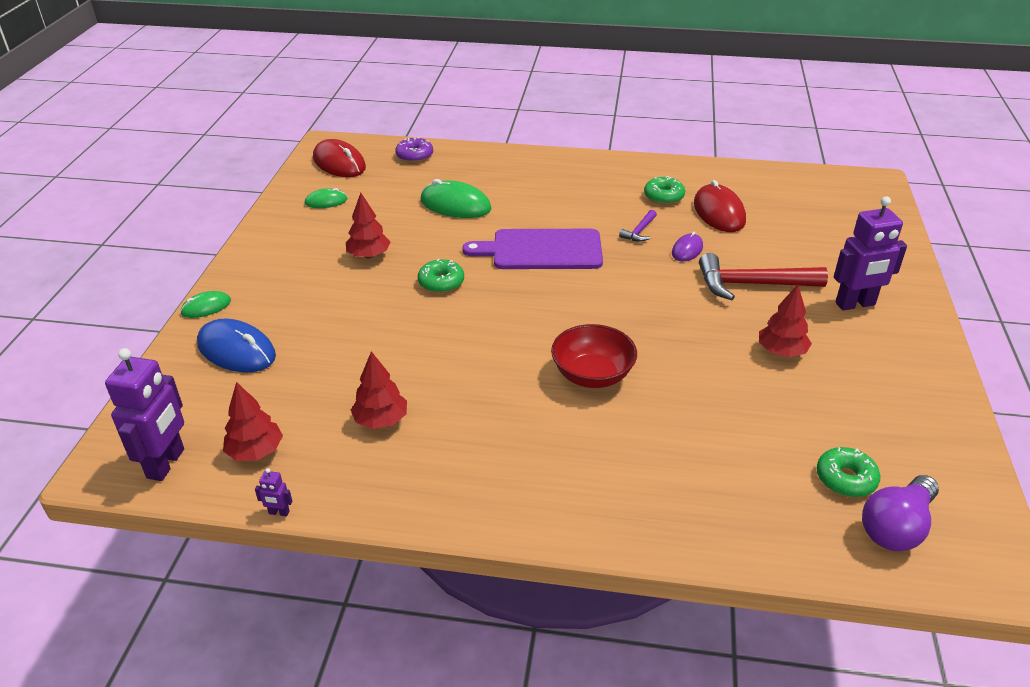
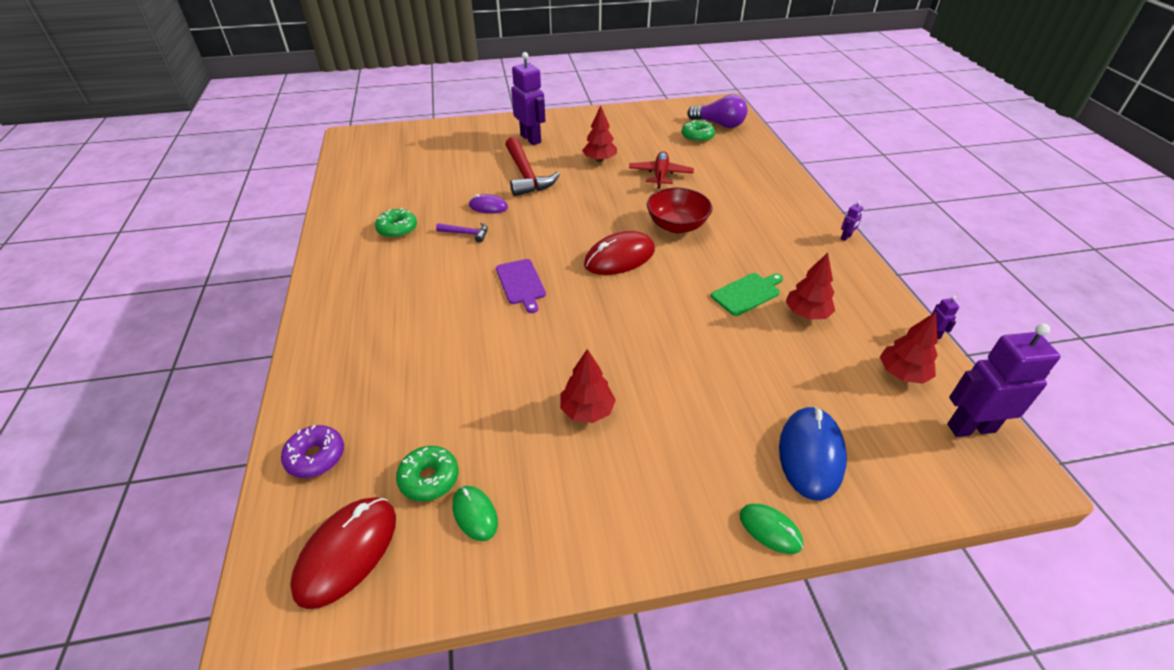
camera: 110 degrees left, 5 degrees up
green donut [418,259,464,293] -> green donut moved to [396,446,458,501]
green mouse [420,179,492,218] -> none
purple cutting board [462,229,603,269] -> purple cutting board [496,259,546,313], size x0.57
red mouse [694,180,746,232] -> red mouse moved to [584,231,655,275]
none -> red plane [629,151,694,189]
none -> green cutting board [711,273,783,316]
none -> purple robot [841,201,864,241]

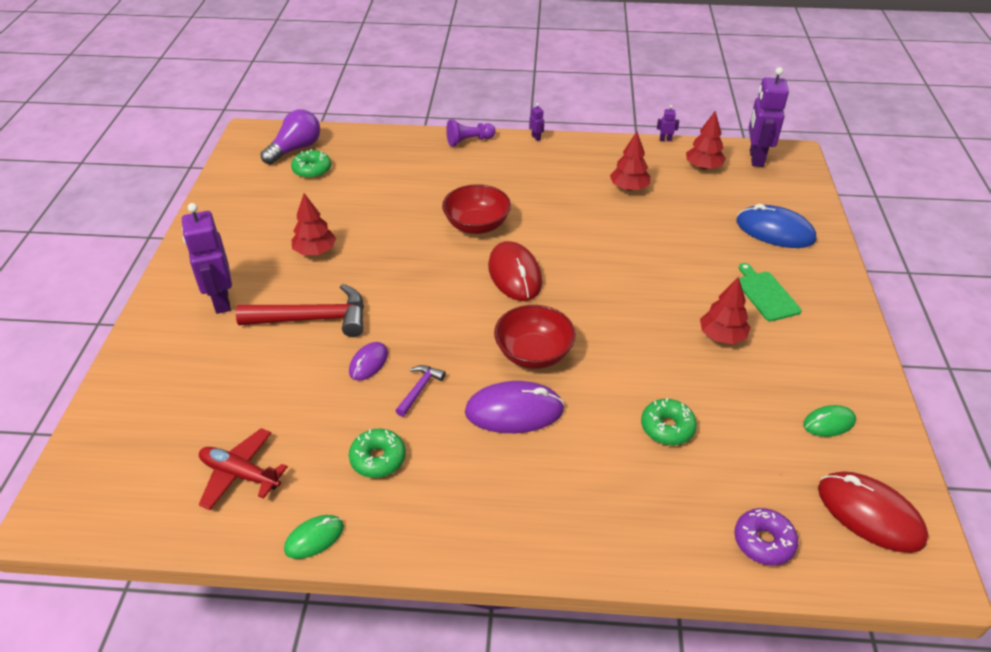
camera: 75 degrees left, 0 degrees up
green donut [396,446,458,501] -> green donut moved to [641,398,697,445]
purple cutting board [496,259,546,313] -> red bowl [494,305,576,369]
purple robot [511,52,545,145] -> purple robot turned 90 degrees counterclockwise [182,203,232,314]
red plane [629,151,694,189] -> red plane moved to [199,428,288,510]
green cutting board [711,273,783,316] -> green cutting board moved to [739,263,801,321]
green mouse [740,504,803,554] -> green mouse moved to [284,515,344,559]
none -> purple pawn [446,119,496,147]
none -> purple mouse [465,381,564,433]

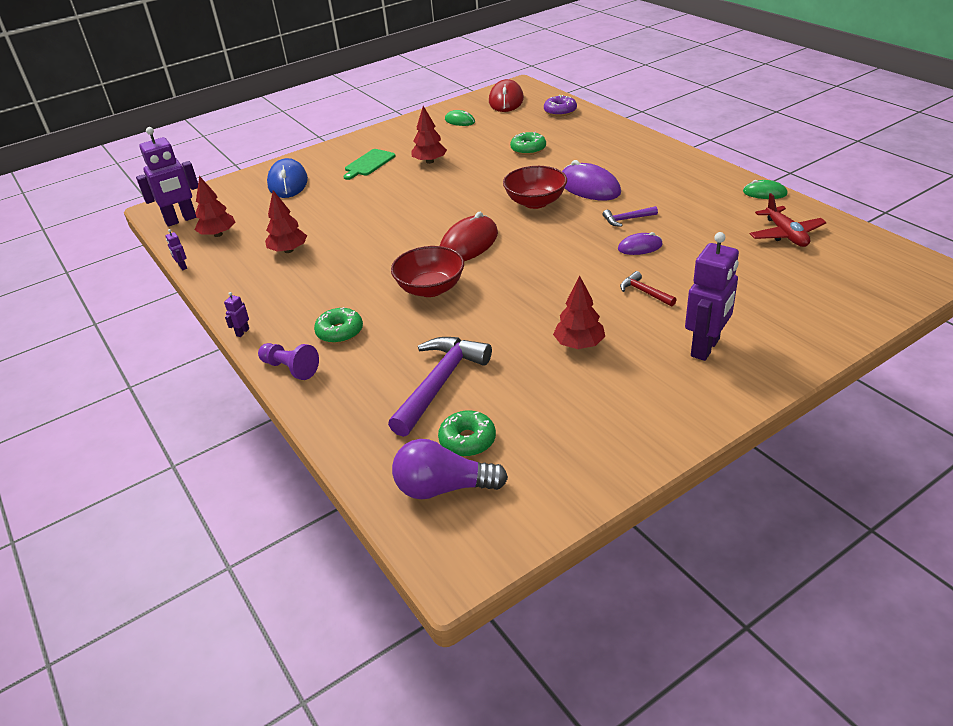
camera: 125 degrees left, 5 degrees down
red hammer [236,284,364,337] -> red hammer [620,271,677,306], size x0.49
green donut [349,429,406,478] -> green donut moved to [314,307,363,344]
none -> purple hammer [388,337,492,437]

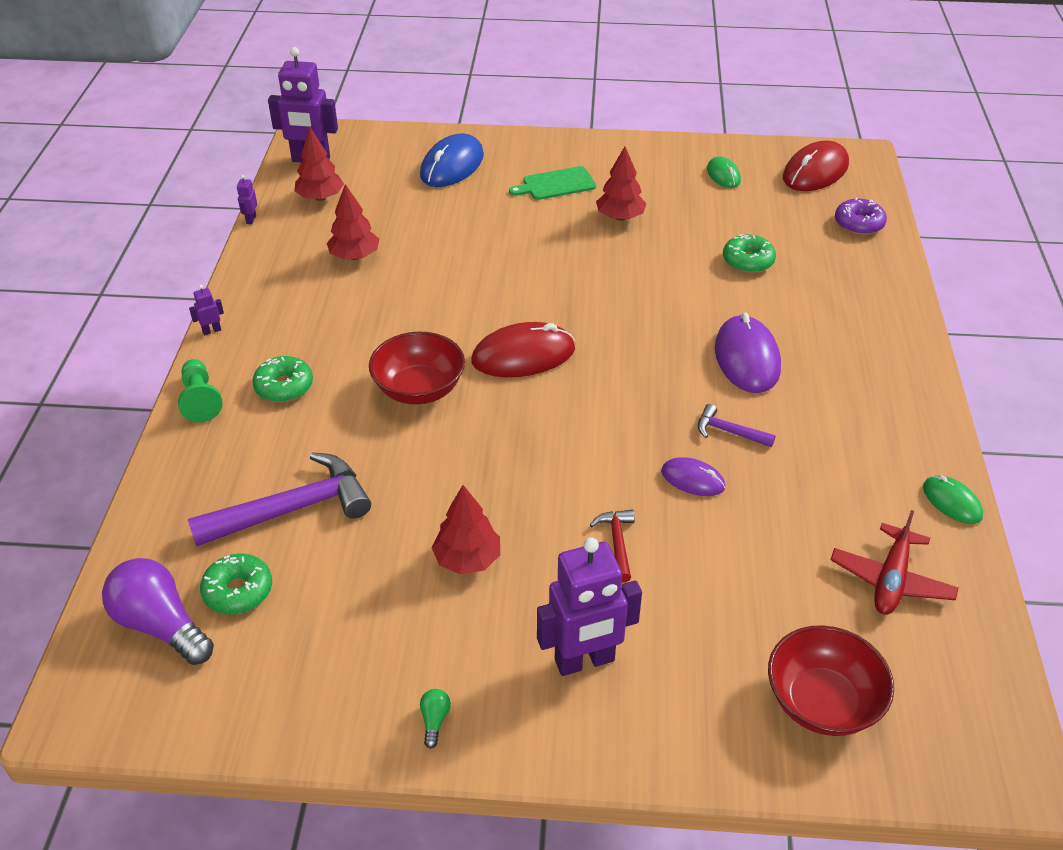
camera: 35 degrees right, 5 degrees up
purple pawn [258,343,319,380] -> green pawn [178,359,222,422]
red bowl [503,166,567,209] -> red bowl moved to [768,625,894,736]
none -> green light bulb [420,689,451,749]

